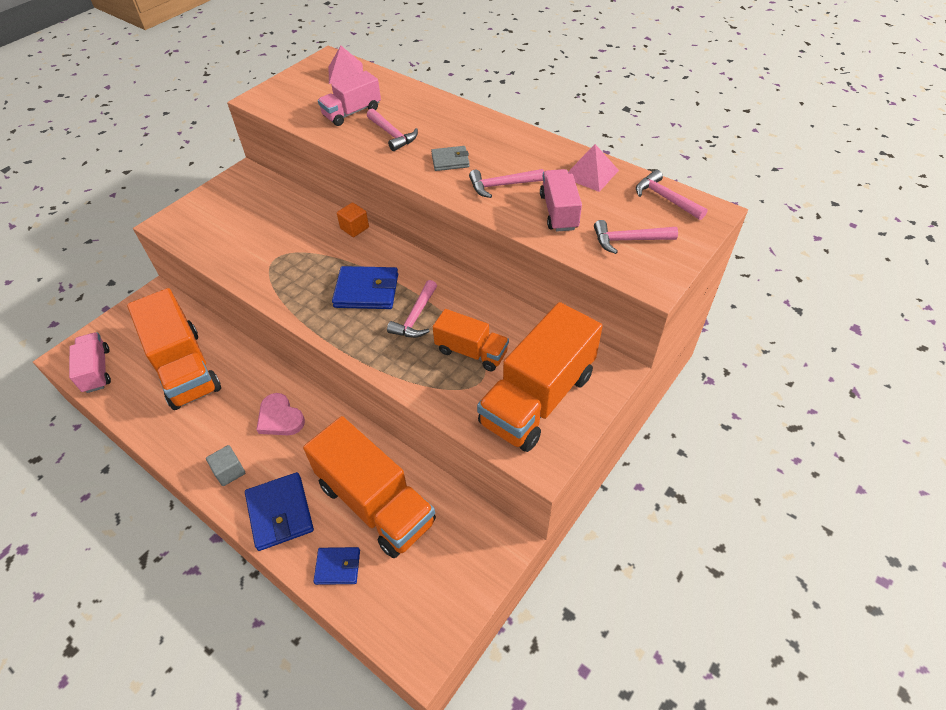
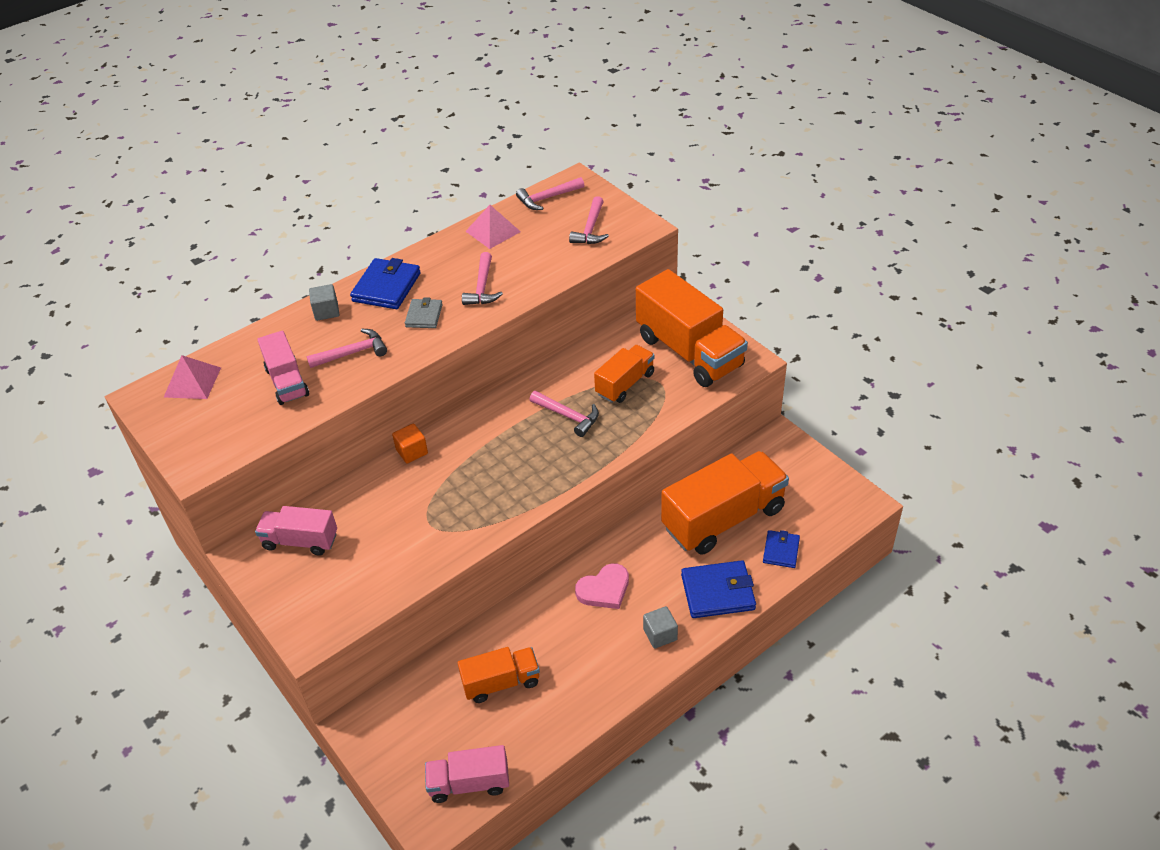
camera: 75 degrees left, 5 degrees down
orange truck [127,288,221,410] -> orange truck [458,647,540,703], size x0.55
blue wallet [332,266,398,309] -> blue wallet moved to [350,258,421,309]
pink truck [540,169,582,232] -> pink truck moved to [255,506,337,556]
none -> grey cube [309,284,339,321]

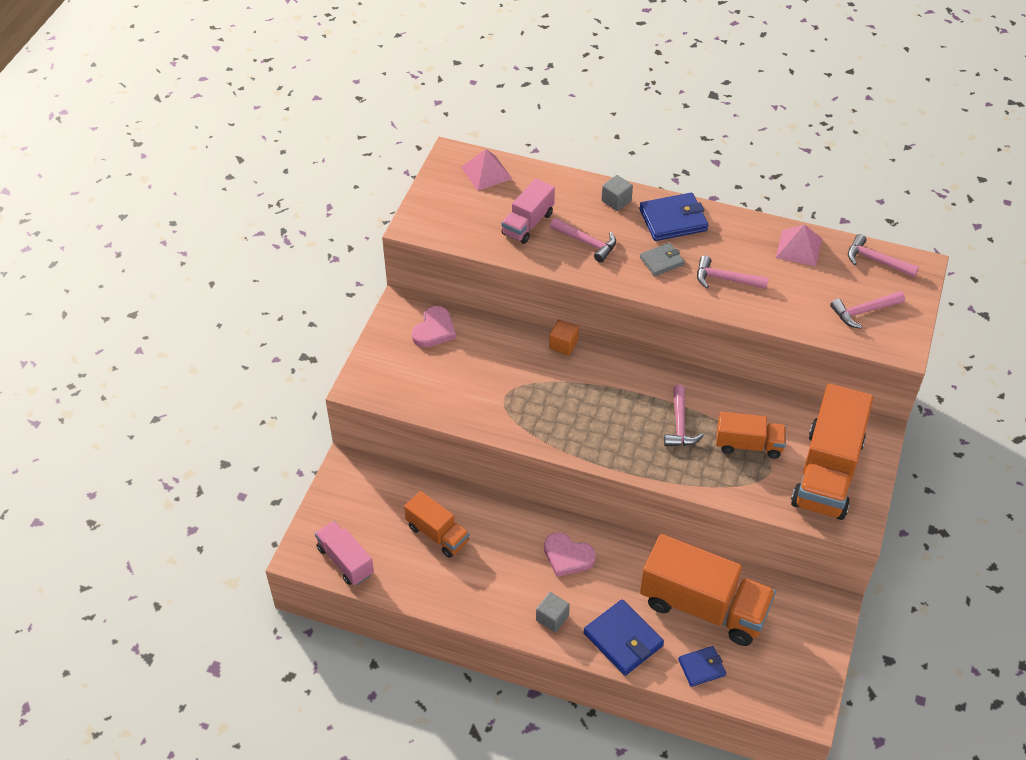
camera: 55 degrees right, 5 degrees up
pink truck [255,506,337,556] -> pink heart [412,306,456,348]
pink hammer [462,252,503,305] -> pink hammer turned 45 degrees clockwise [697,256,769,289]

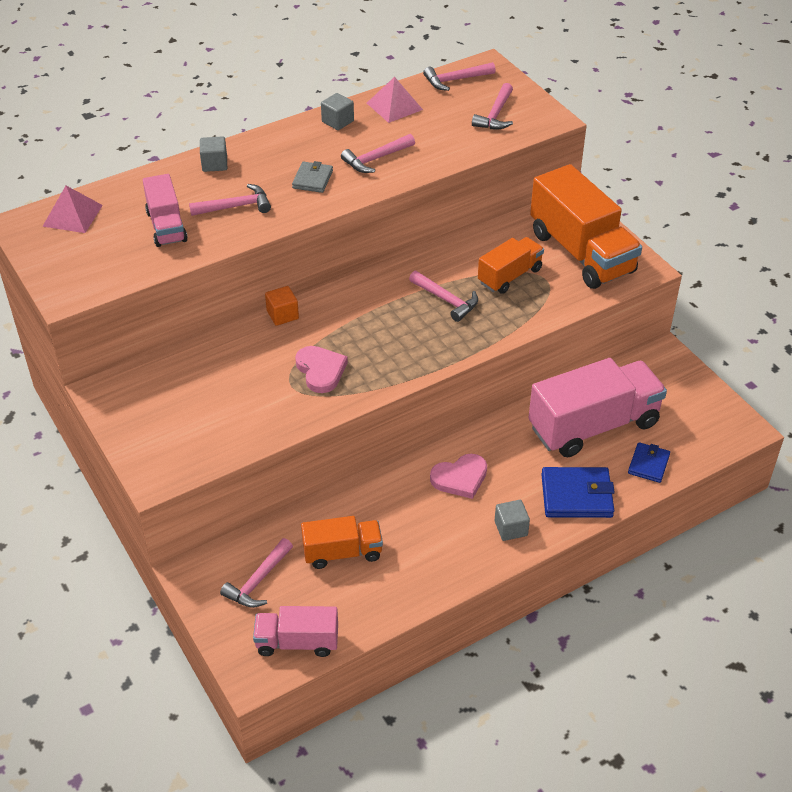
camera: 50 degrees left, 5 degrees down
pink heart [412,306,456,348] -> pink heart moved to [295,346,348,393]
blue wallet [639,193,708,241] -> none
orange truck [640,534,776,646] -> pink truck [529,358,667,457]
none -> pink hammer [220,538,293,608]
none -> grey cube [321,93,354,130]

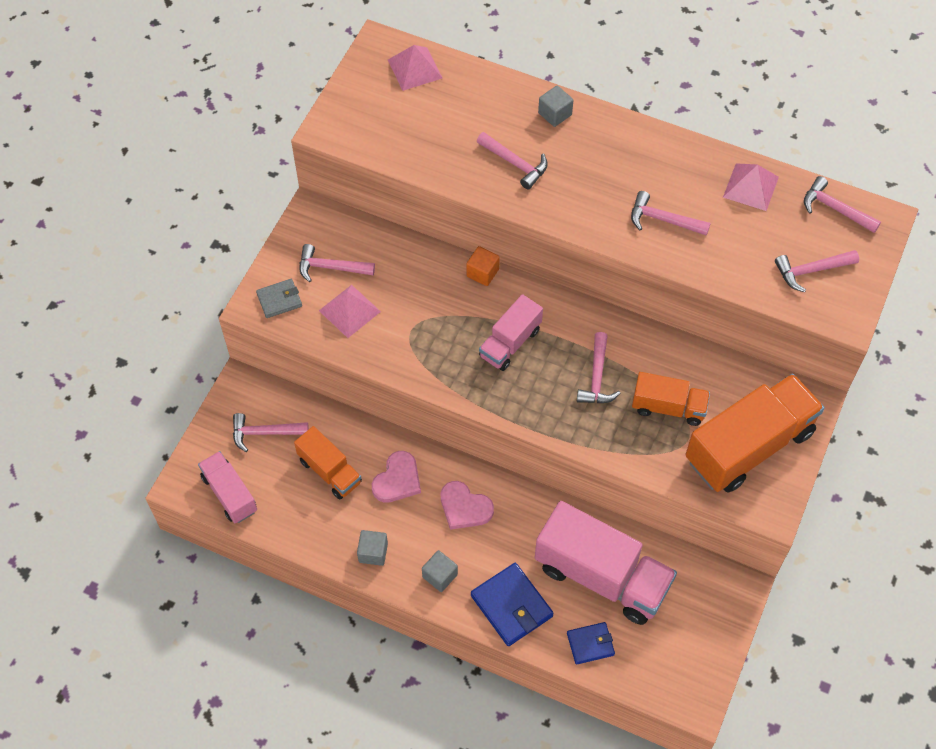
camera: 55 degrees right, 15 degrees up
pink truck [143,174,188,247] -> pink truck moved to [479,294,543,371]
grey wallet [292,161,333,193] -> grey wallet moved to [256,279,302,318]
pink heart [295,346,348,393] -> pink heart moved to [372,451,421,503]
grey cube [321,93,354,130] -> grey cube moved to [357,530,388,566]
orange truck [530,164,642,289] -> orange truck turned 150 degrees counterclockwise [685,374,825,493]
none -> pink hammer [299,244,375,282]
none -> pink pyramid [319,285,381,338]

